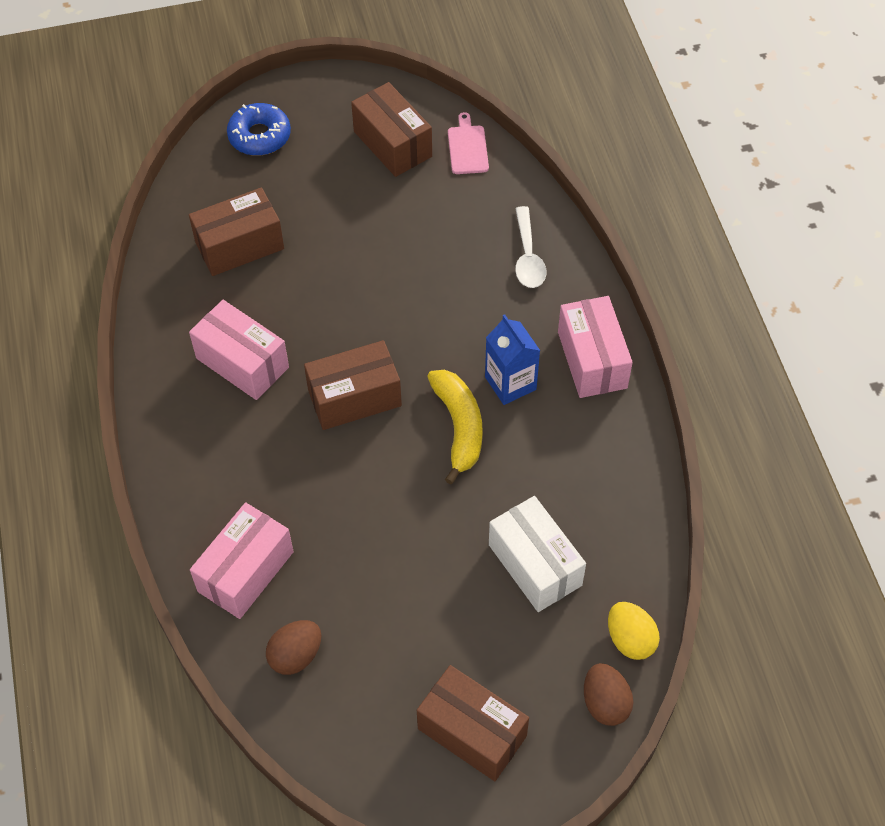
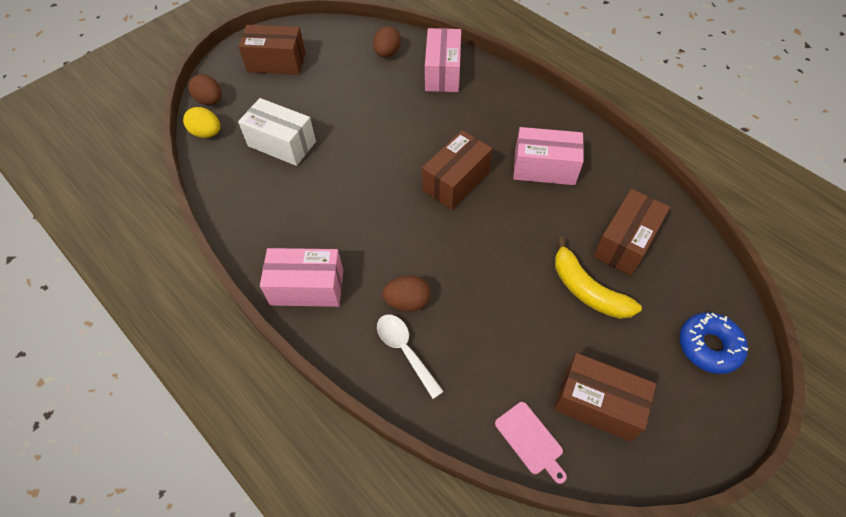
camera: 150 degrees right, 0 degrees up
yellow banana [427,370,483,484] -> yellow banana moved to [555,237,642,319]
blue carton [485,314,540,405] -> none
pink box [558,296,633,398] -> pink box turned 45 degrees counterclockwise [260,248,343,307]
none -> brown egg [382,276,430,312]

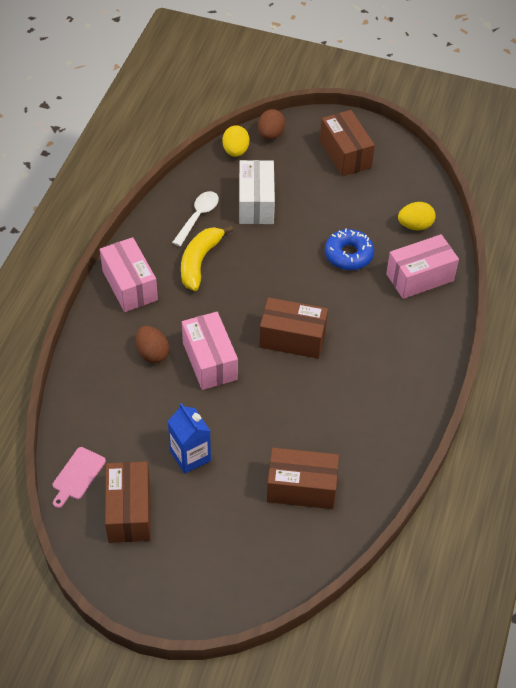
camera: 60 degrees right, 5 degrees down
brown egg [373,26,401,57] -> yellow egg [398,202,436,230]
white spoon [377,315,444,399] -> white spoon moved to [172,191,219,246]
pink box [513,127,584,185] -> pink box moved to [182,312,238,390]
yellow banana [555,237,642,319] -> yellow banana moved to [181,225,233,291]
blue donut [679,312,748,374] -> blue donut moved to [325,228,374,270]
none -> blue carton [168,403,211,474]

